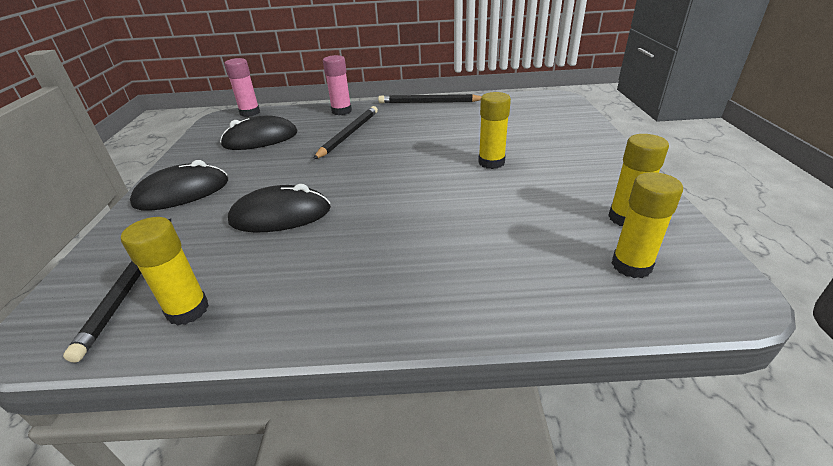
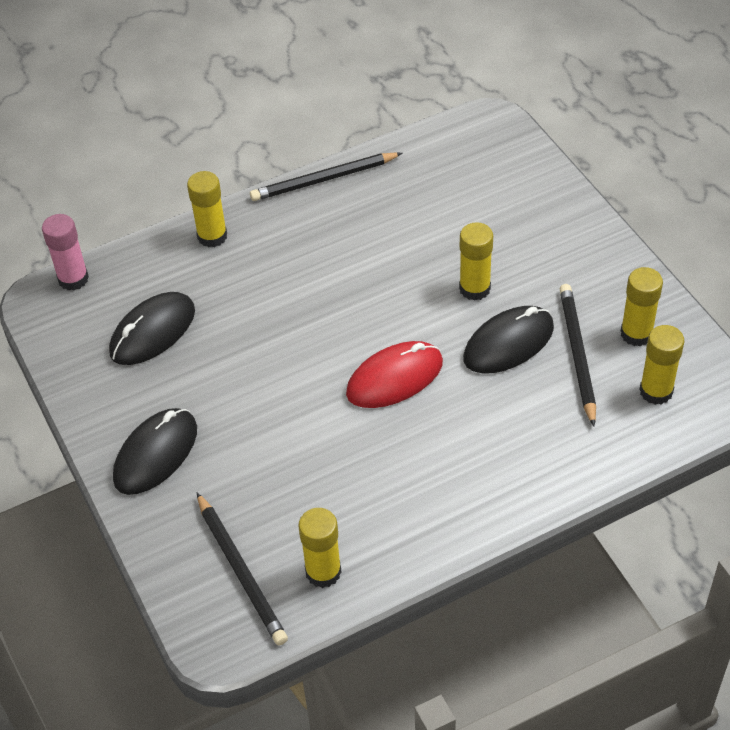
camera: 25 degrees left, 15 degrees up
black mouse [228,184,331,232] -> black mouse moved to [463,306,554,374]
black pencil [313,106,378,160] -> black pencil moved to [560,284,596,426]
pink glue stick [323,55,352,115] -> yellow glue stick [187,171,227,247]
none -> red mouse [346,341,443,408]

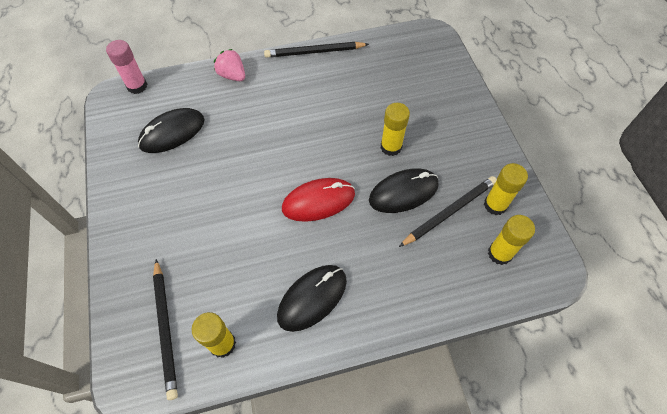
camera: 10 degrees right, 10 degrees up
black mouse [113,408,197,495] -> black mouse moved to [277,265,347,332]
yellow glue stick [187,171,227,247] -> pink strawberry [214,49,245,81]
black pencil [560,284,596,426] -> black pencil turned 45 degrees clockwise [399,176,497,247]

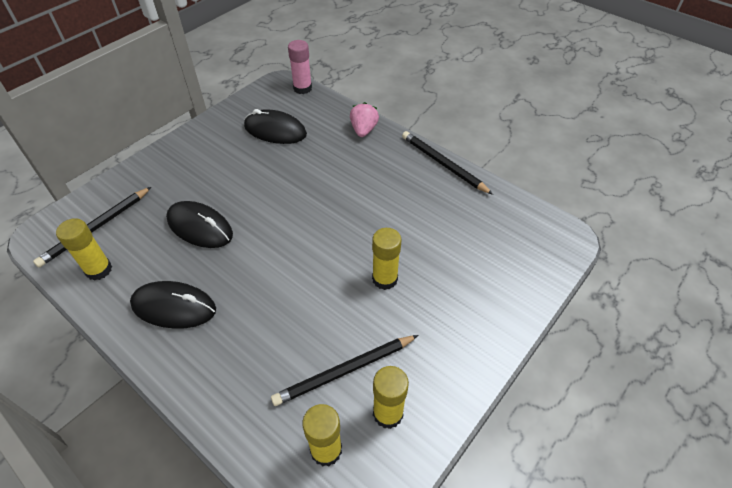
camera: 55 degrees right, 10 degrees down
red mouse [282,178,355,222] -> none
black mouse [369,168,439,213] -> black mouse moved to [166,201,233,248]
black pencil [399,176,497,247] -> black pencil turned 135 degrees clockwise [271,335,418,406]

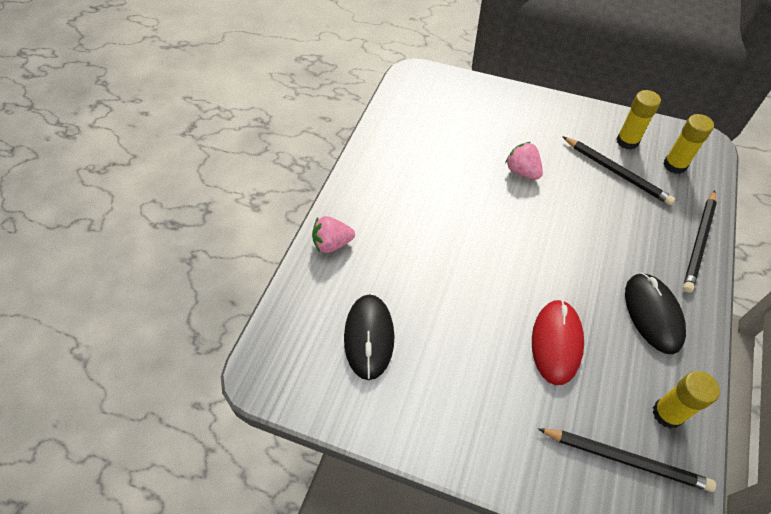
camera: 110 degrees left, 5 degrees up
black mouse [166,201,233,248] -> red mouse [532,300,584,385]
pink glue stick [288,40,312,94] -> none
yellow glue stick [372,228,401,290] -> pink strawberry [505,142,543,180]
black pencil [402,131,493,195] -> black pencil moved to [683,190,717,293]

